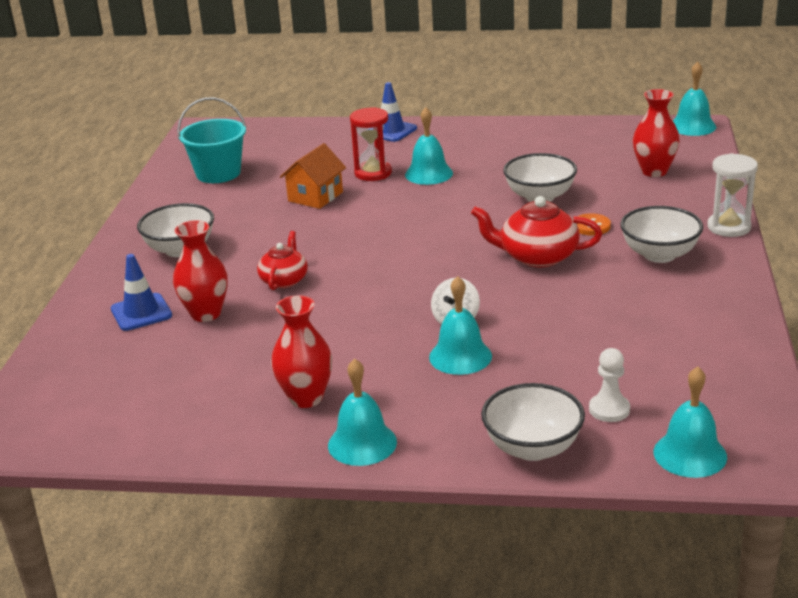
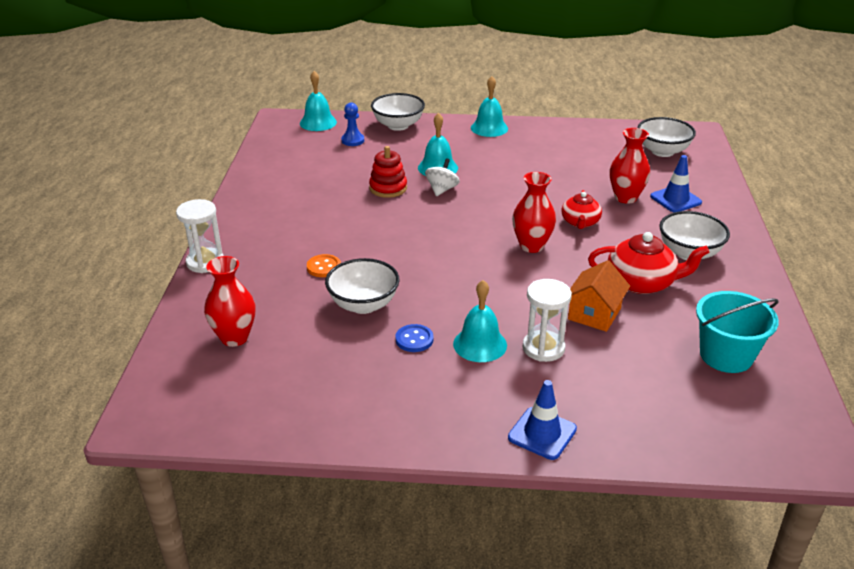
camera: 175 degrees right, 5 degrees up
red vase [271,295,332,408] -> red vase moved to [512,172,556,253]
red hourglass [350,107,392,181] -> white hourglass [523,279,572,362]
red teapot [471,196,602,267] -> red teapot moved to [588,232,710,294]
white pawn [589,348,630,422] -> blue pawn [341,102,364,146]
white bowl [620,206,703,263] -> white bowl moved to [637,117,696,157]
turquoise bell [673,62,716,136] -> none
none -> red stacking toy [369,146,407,198]
none -> blue button [396,324,433,352]

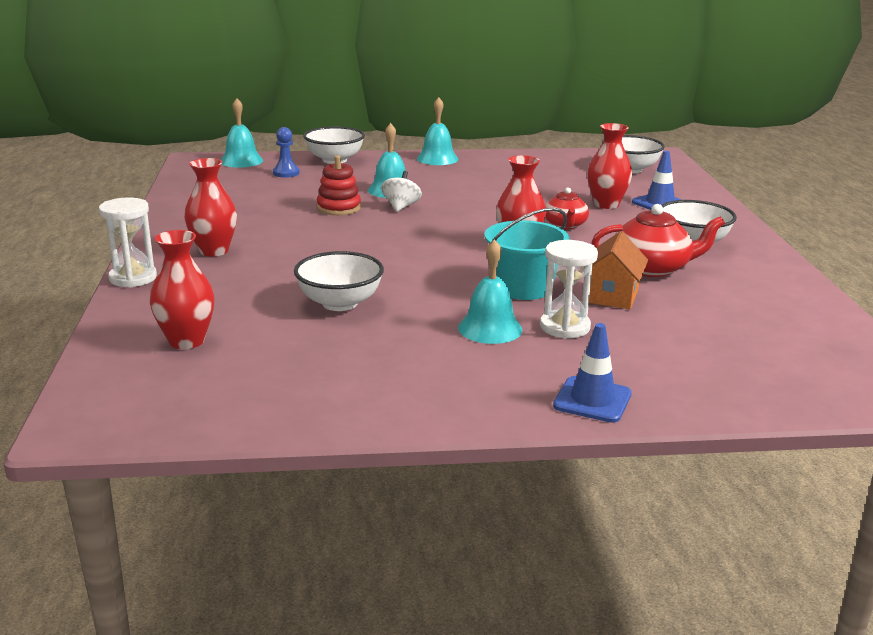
camera: 10 degrees left, 10 degrees down
orange button [307,254,341,277] -> none
blue button [396,324,433,352] -> none
turquoise bucket [696,291,779,373] -> turquoise bucket moved to [484,208,569,300]
none -> red vase [184,158,237,257]

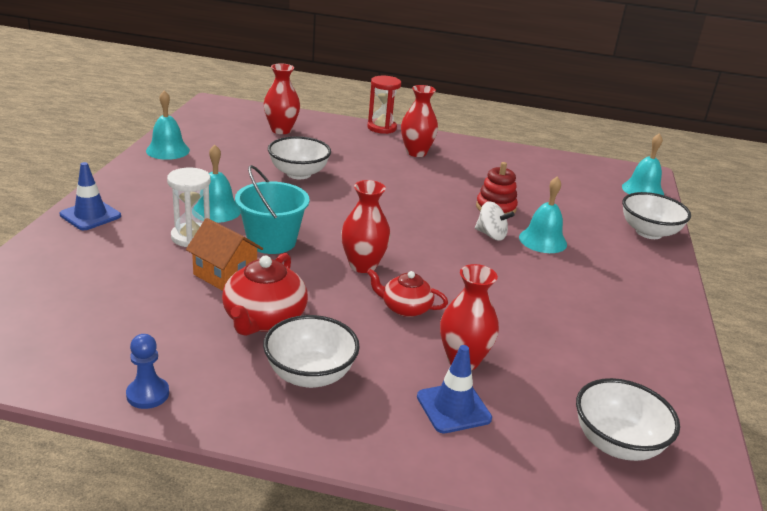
camera: 105 degrees right, 5 degrees up
white hourglass [99,198,157,288] -> red hourglass [367,76,401,134]
blue pawn [273,127,300,177] -> blue pawn moved to [126,334,169,409]
turquoise bell [417,97,459,165] -> turquoise bell moved to [146,91,190,160]

